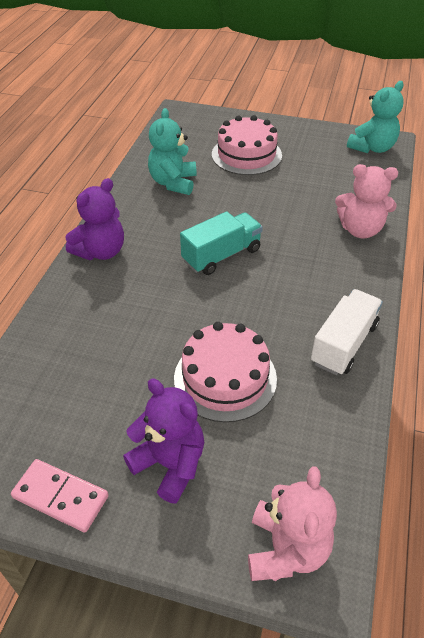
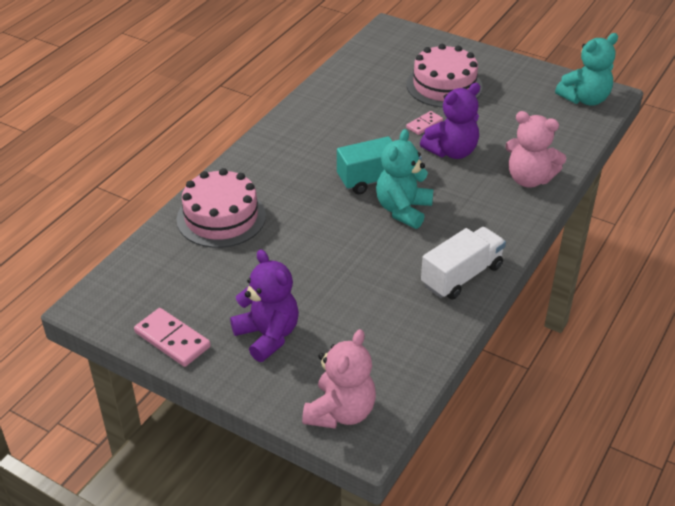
camera: 15 degrees right, 5 degrees down
purple teddy bear [65,178,124,260] -> purple teddy bear moved to [420,83,480,159]
turquoise teddy bear [148,108,197,195] -> turquoise teddy bear moved to [376,129,433,229]
pink cake [174,322,277,422] -> pink cake moved to [177,168,266,248]
none -> pink domino [406,111,443,135]

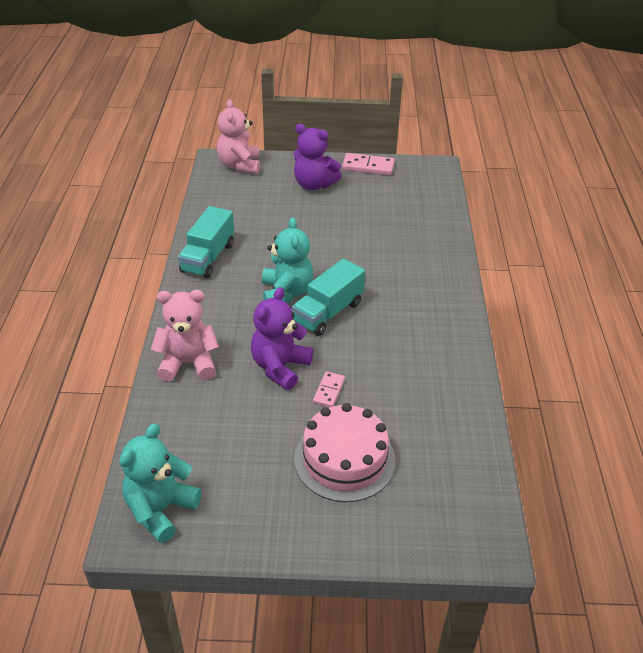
camera: 150 degrees right, 0 degrees up
pink cake [177,168,266,248] -> none
white truck [421,227,506,300] -> turquoise truck [178,206,234,278]

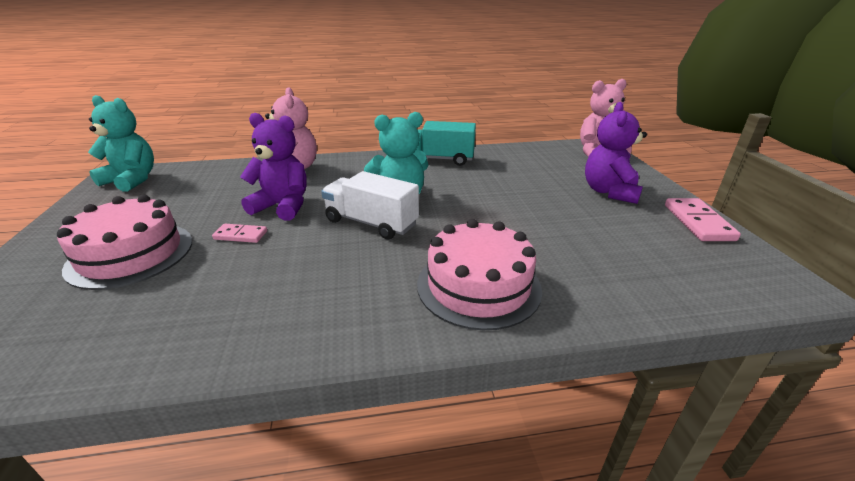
camera: 80 degrees right, 10 degrees down
turquoise truck [292,259,365,336] -> white truck [321,171,419,239]
none -> pink cake [417,219,542,330]

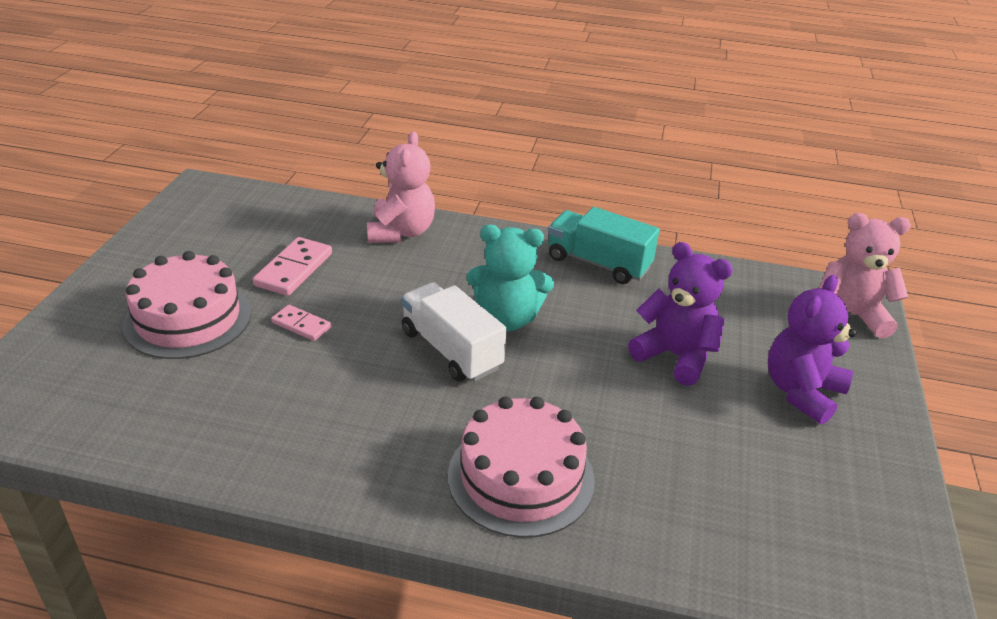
camera: 20 degrees right, 5 degrees up
turquoise teddy bear [88,95,154,192] -> none
purple teddy bear [240,113,307,221] -> purple teddy bear moved to [628,242,733,386]
pink domino [665,198,741,241] -> pink domino moved to [253,237,332,296]

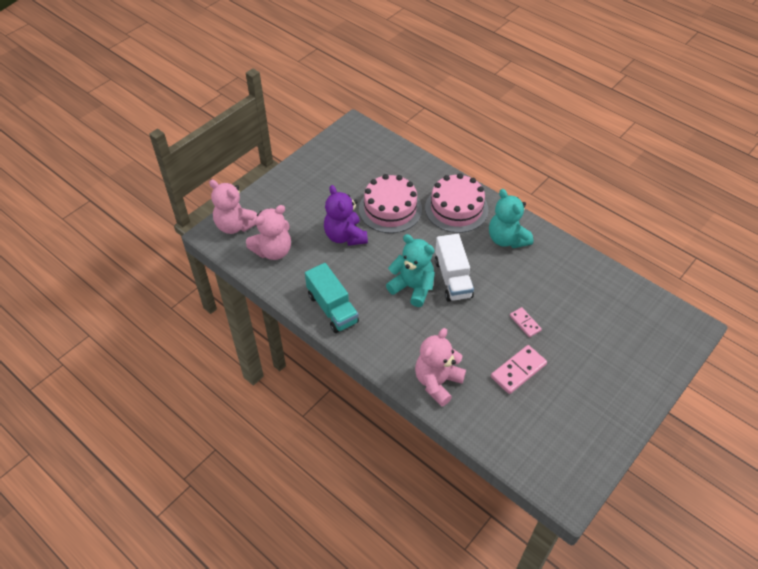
camera: 150 degrees left, 15 degrees up
pink cake [122,251,251,359] -> pink cake moved to [359,174,422,233]
purple teddy bear [768,275,856,425] -> none
none -> pink teddy bear [246,205,291,260]
none -> turquoise teddy bear [489,189,533,248]

